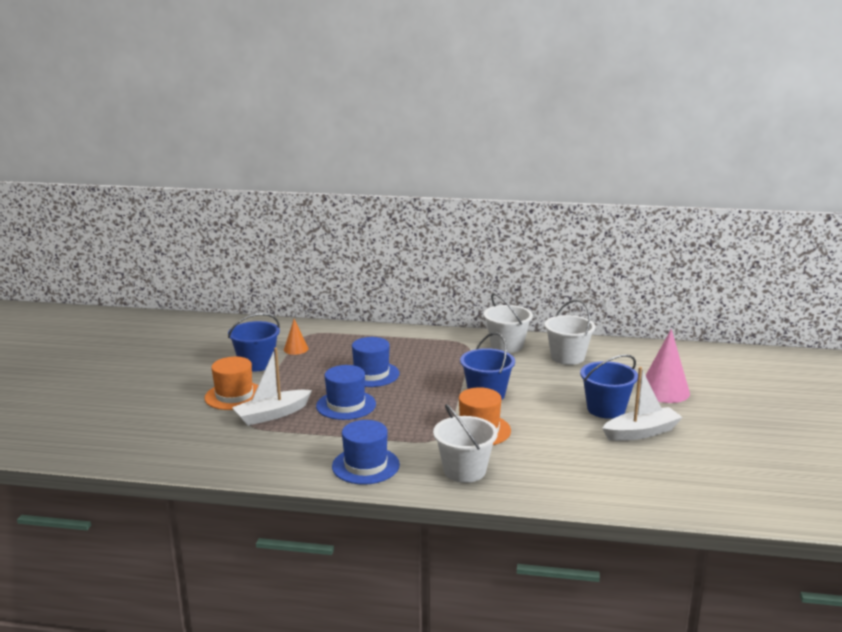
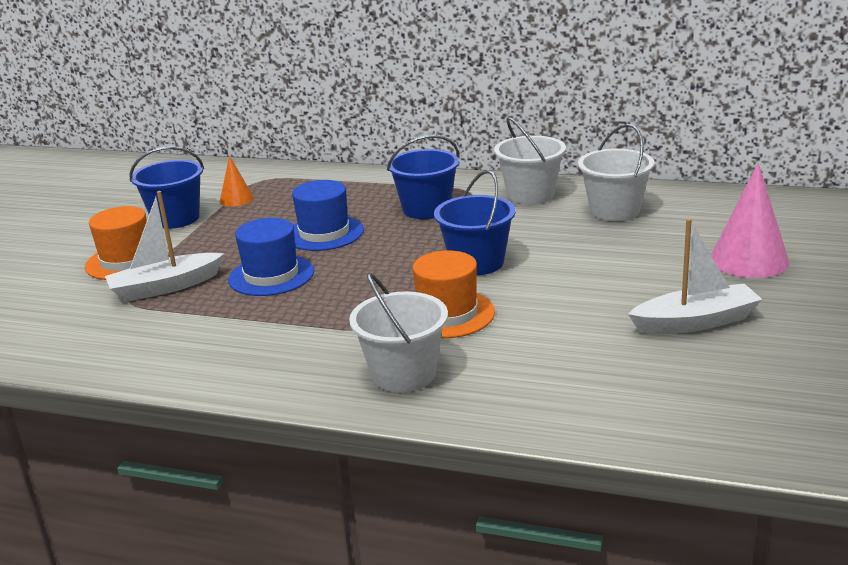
camera: 10 degrees right, 5 degrees up
blue hat [332,420,400,485] -> none
blue bucket [580,354,638,419] -> blue bucket moved to [387,135,459,219]

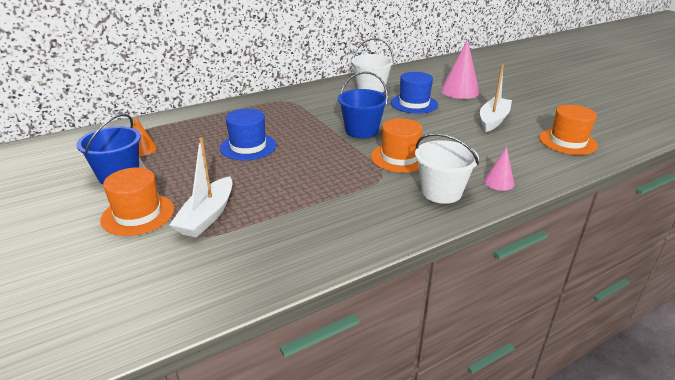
camera: 50 degrees left, 5 degrees up
blue hat [228,218,314,296] -> blue hat moved to [391,72,438,114]
blue bucket [387,135,459,219] -> none
white bucket [494,117,566,204] -> none
none -> pink cone [484,147,514,191]
none -> orange hat [539,105,598,155]

